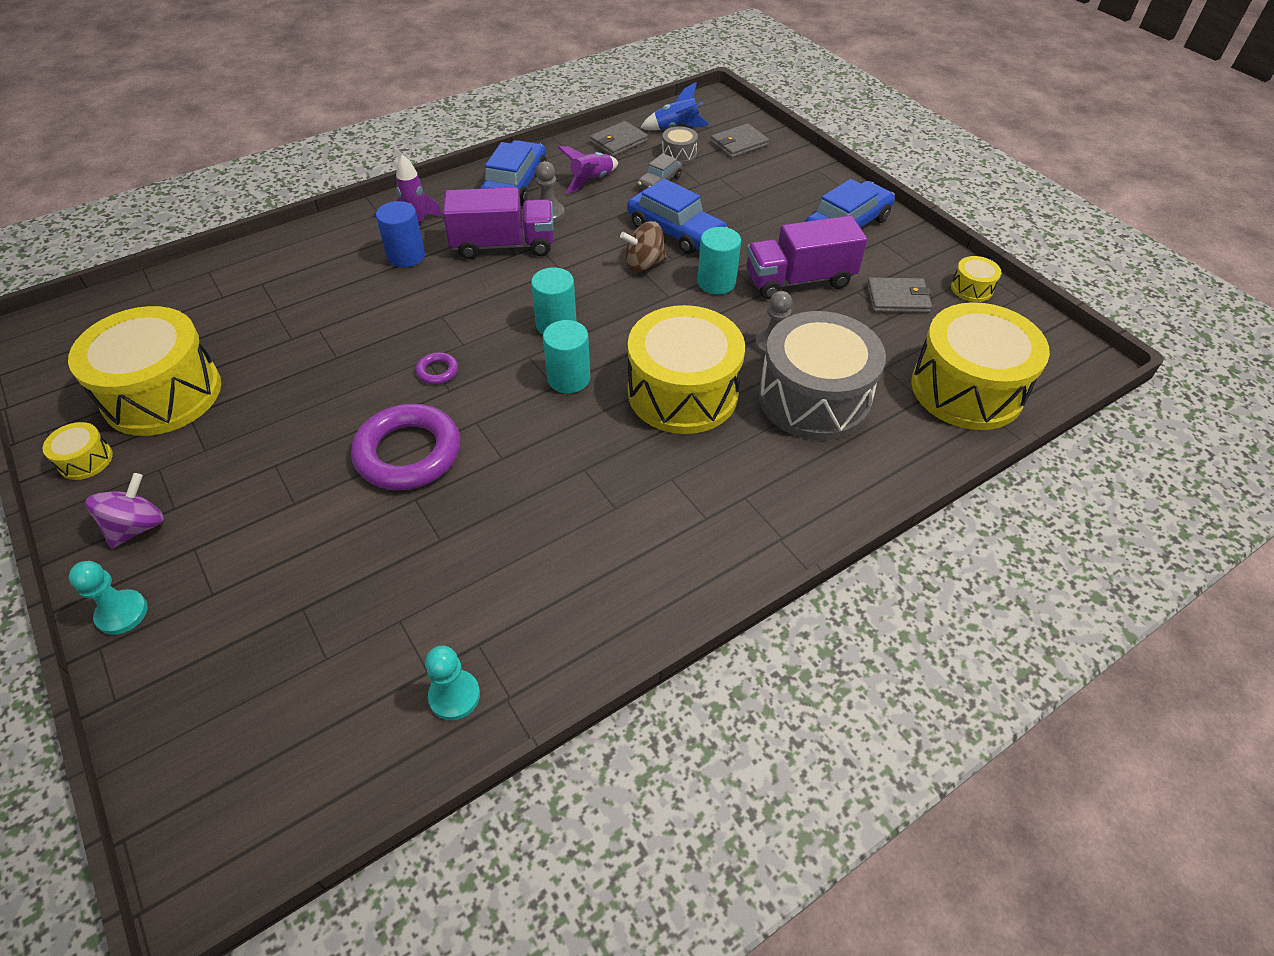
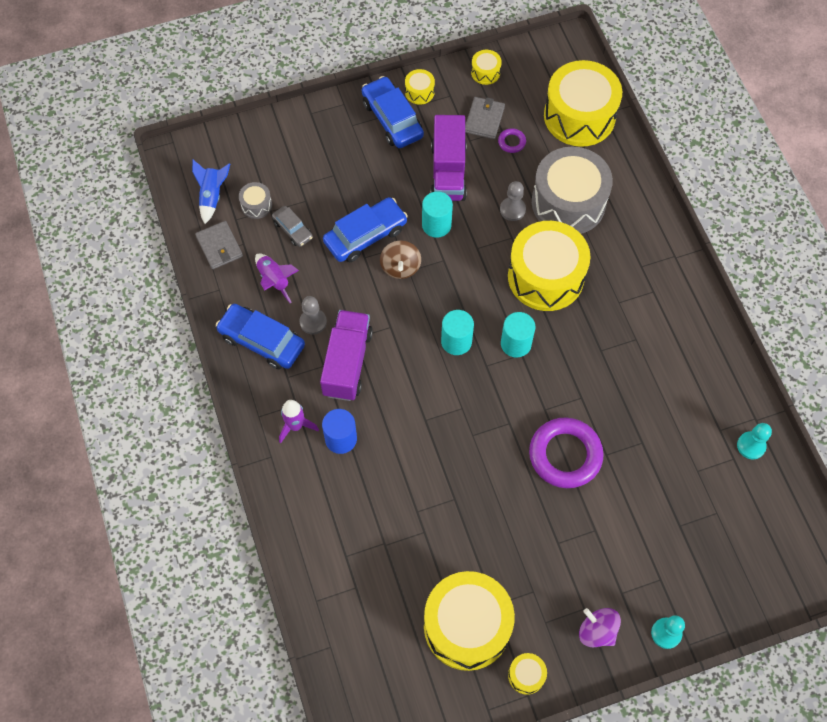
camera: 75 degrees left, 15 degrees up
purple ring [416,352,458,384] -> purple ring moved to [498,128,526,153]
grey wallet [710,123,769,158] -> none
none -> yellow drum [405,69,435,105]

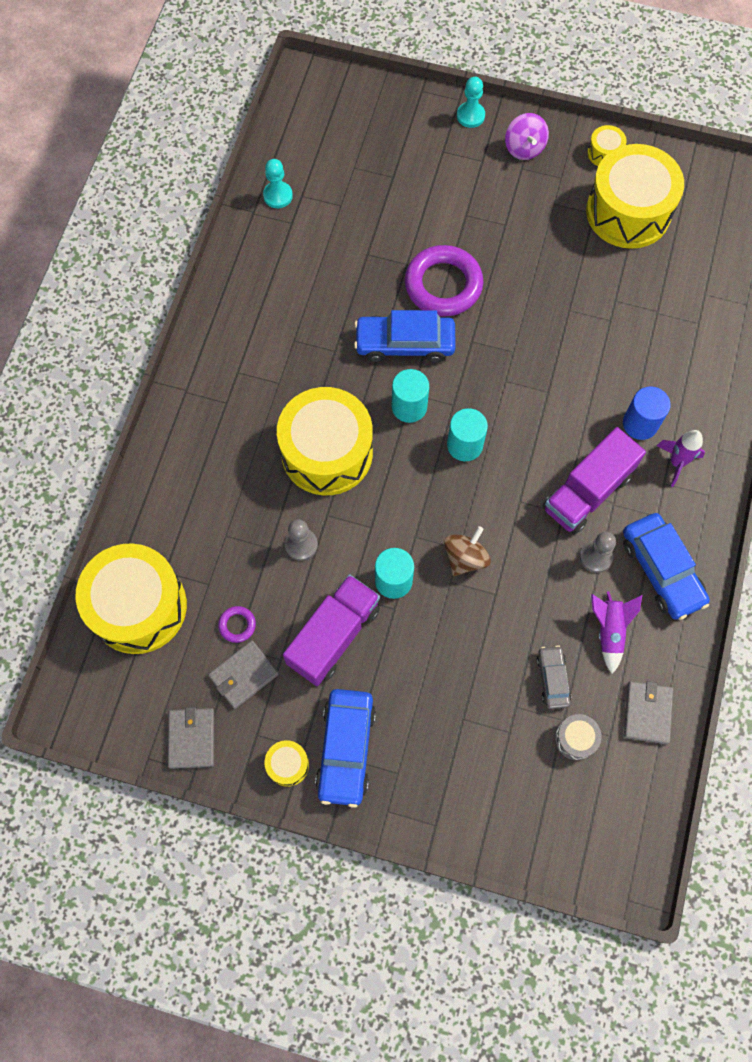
camera: 145 degrees left, 5 degrees up
blue rocket [192,160,230,224] -> none
blue car [323,197,408,262] -> blue car moved to [354,310,456,363]
yellow drum [471,50,502,85] -> grey wallet [168,707,214,769]
grey drum [532,147,613,234] -> none

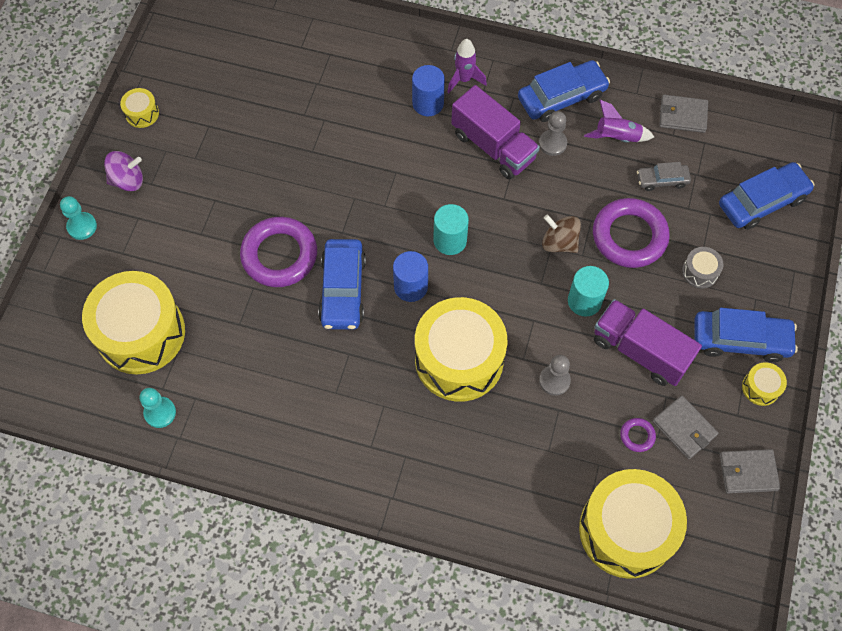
camera: 90 degrees left, 5 degrees down
turquoise cylinder [392,369,429,423] -> blue cylinder [393,251,428,302]
grey drum [555,714,602,760] -> grey drum moved to [682,247,723,289]
yellow drum [586,144,684,249] -> yellow drum moved to [82,271,185,375]
none -> purple ring [593,198,670,268]
none -> blue car [719,162,814,230]

